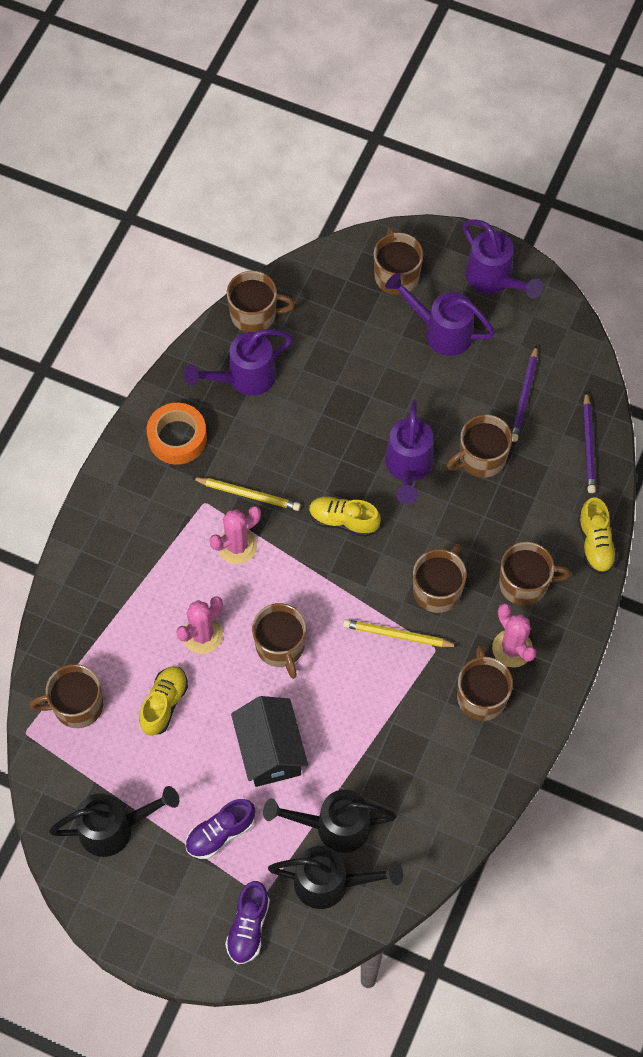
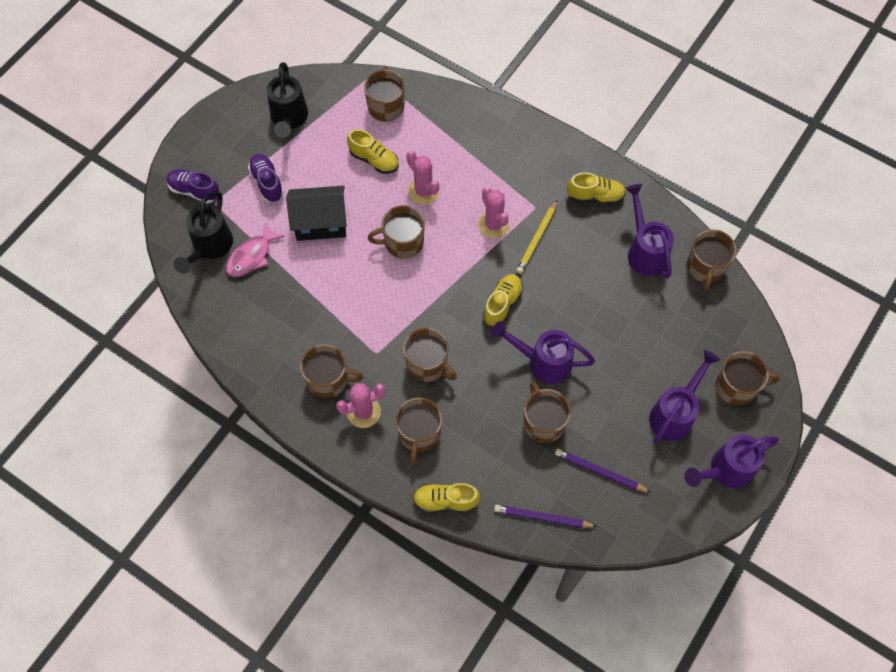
camera: 100 degrees right, 0 degrees up
orange tape [147,403,207,465] -> yellow shoe [567,173,626,204]
black watering can [263,789,397,853] -> pink fish [226,222,285,277]
yellow pencil [343,619,458,647] -> none

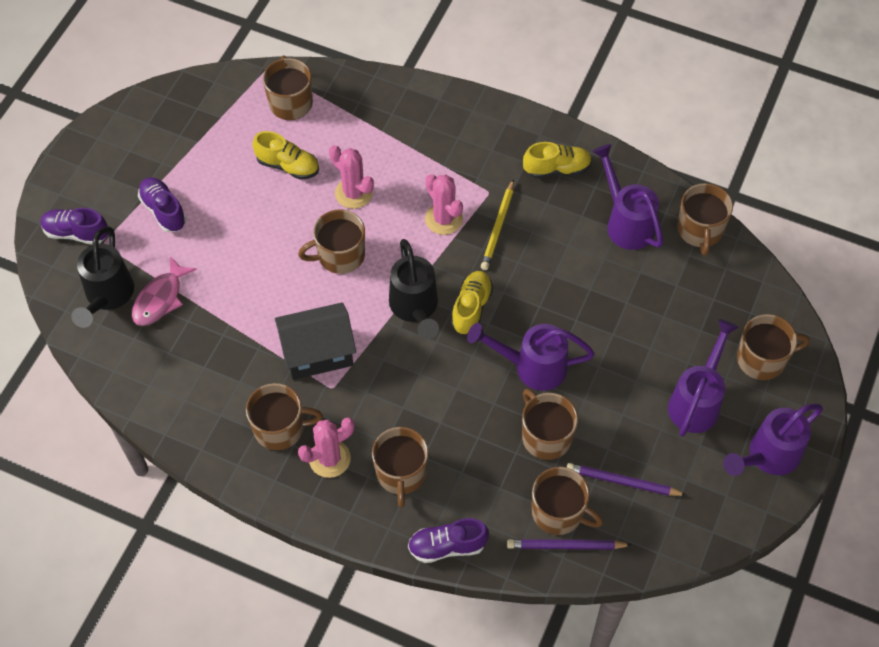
camera: 10 degrees left, 5 degrees down
black watering can [267,62,308,138] -> black watering can moved to [389,239,439,339]
black house [286,186,347,241] -> black house moved to [275,302,356,380]
brown mug [403,328,457,382] -> brown mug moved to [532,467,603,535]
yellow shoe [413,483,480,513] -> purple shoe [408,518,489,563]

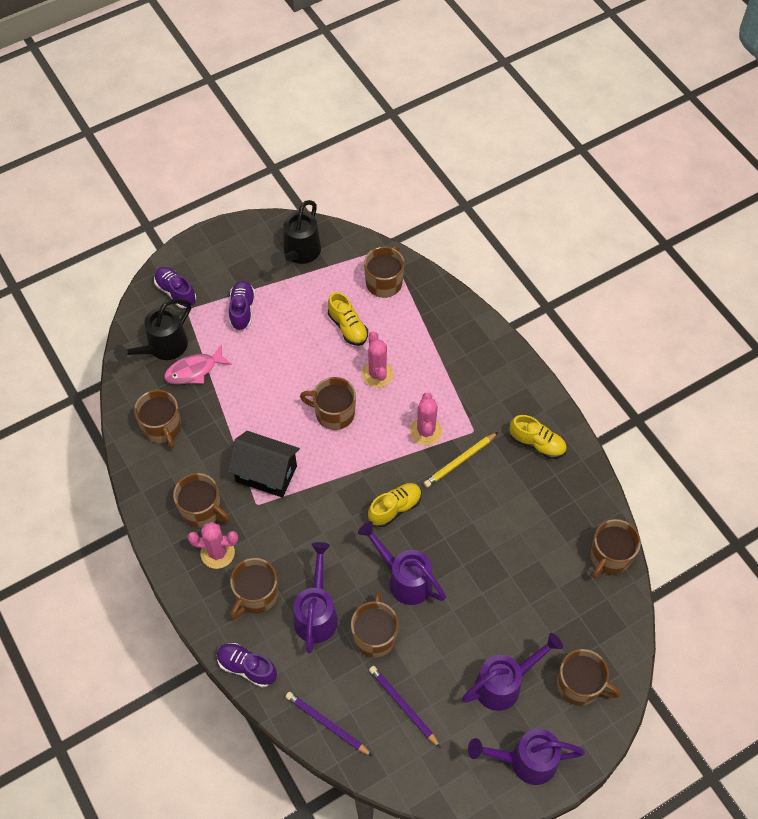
camera: 35 degrees right, 0 degrees up
black watering can [389,239,439,339] -> black watering can moved to [271,200,321,268]
brown mug [532,467,603,535] -> brown mug moved to [134,390,181,448]
purple watering can [592,144,663,250] -> purple watering can moved to [294,542,338,654]

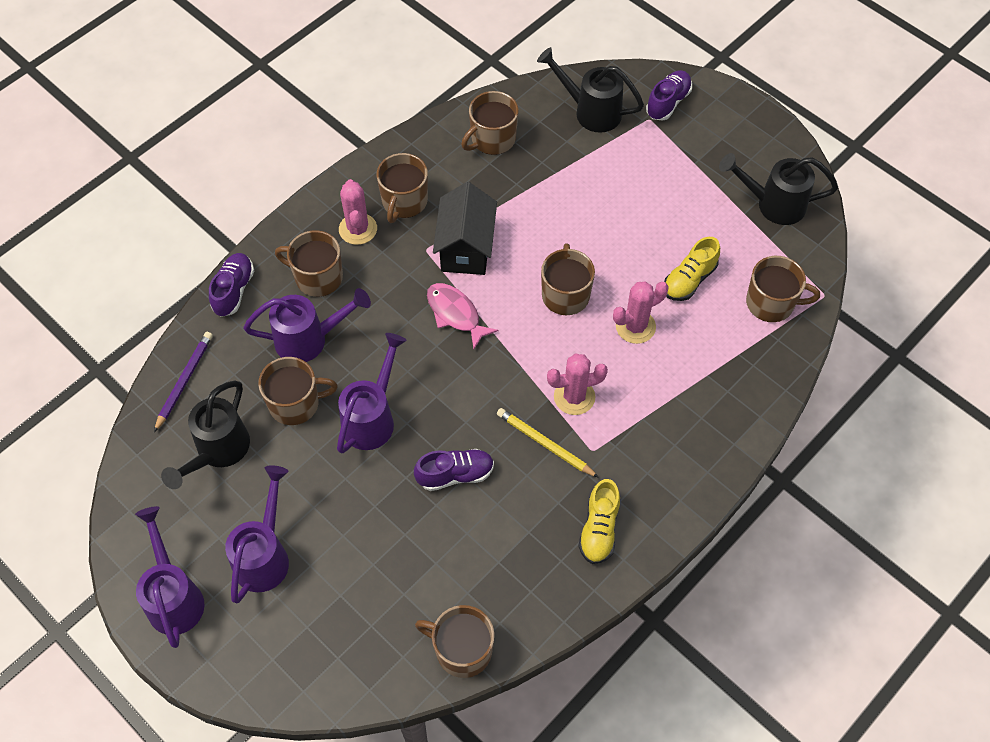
camera: 75 degrees right, 0 degrees up
pink fish [164,345,232,385] -> pink fish moved to [427,283,499,349]
purple shoe [229,281,255,330] -> purple shoe moved to [414,449,494,491]
yellow shoe [368,483,422,527] -> none
purple pencil [369,666,441,748] -> black watering can [161,380,250,489]
purple watering can [462,633,563,711] -> purple watering can turned 120 degrees counterclockwise [225,465,289,603]
brown mug [557,649,621,706] -> none

